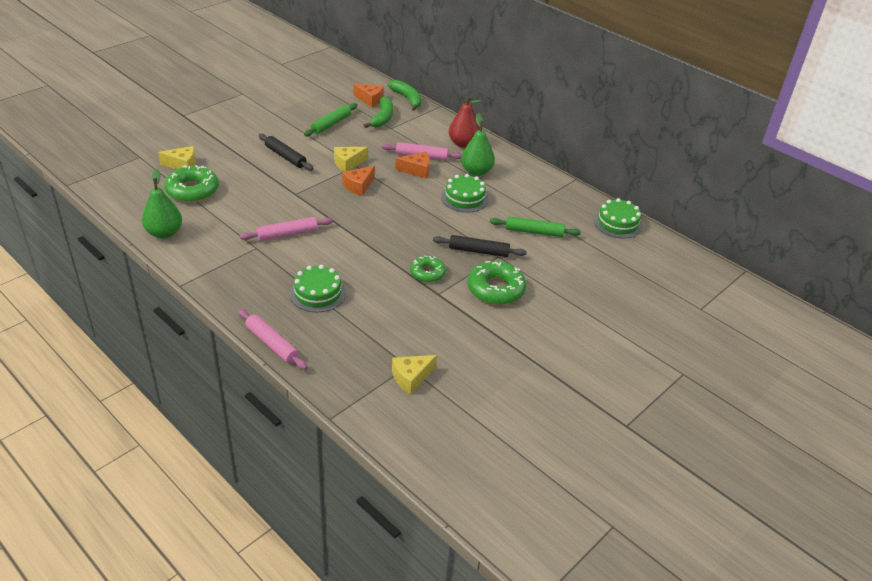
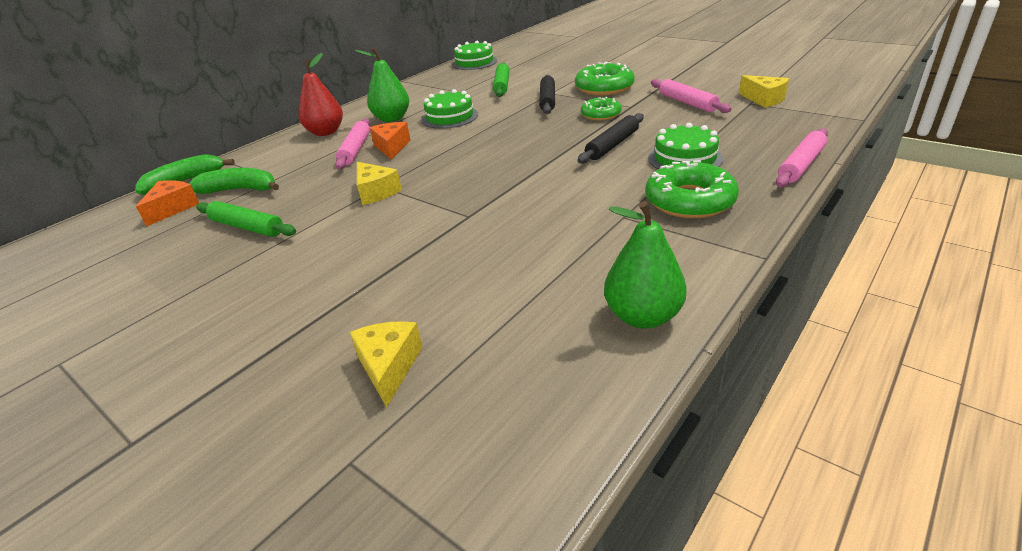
camera: 90 degrees left, 5 degrees down
green donut [164,165,219,202] -> green donut moved to [645,160,739,219]
pink rolling pin [240,217,333,241] -> pink rolling pin moved to [651,79,731,113]
black rolling pin [259,134,313,171] -> black rolling pin moved to [578,113,644,164]
orange cheese [342,166,375,196] -> none

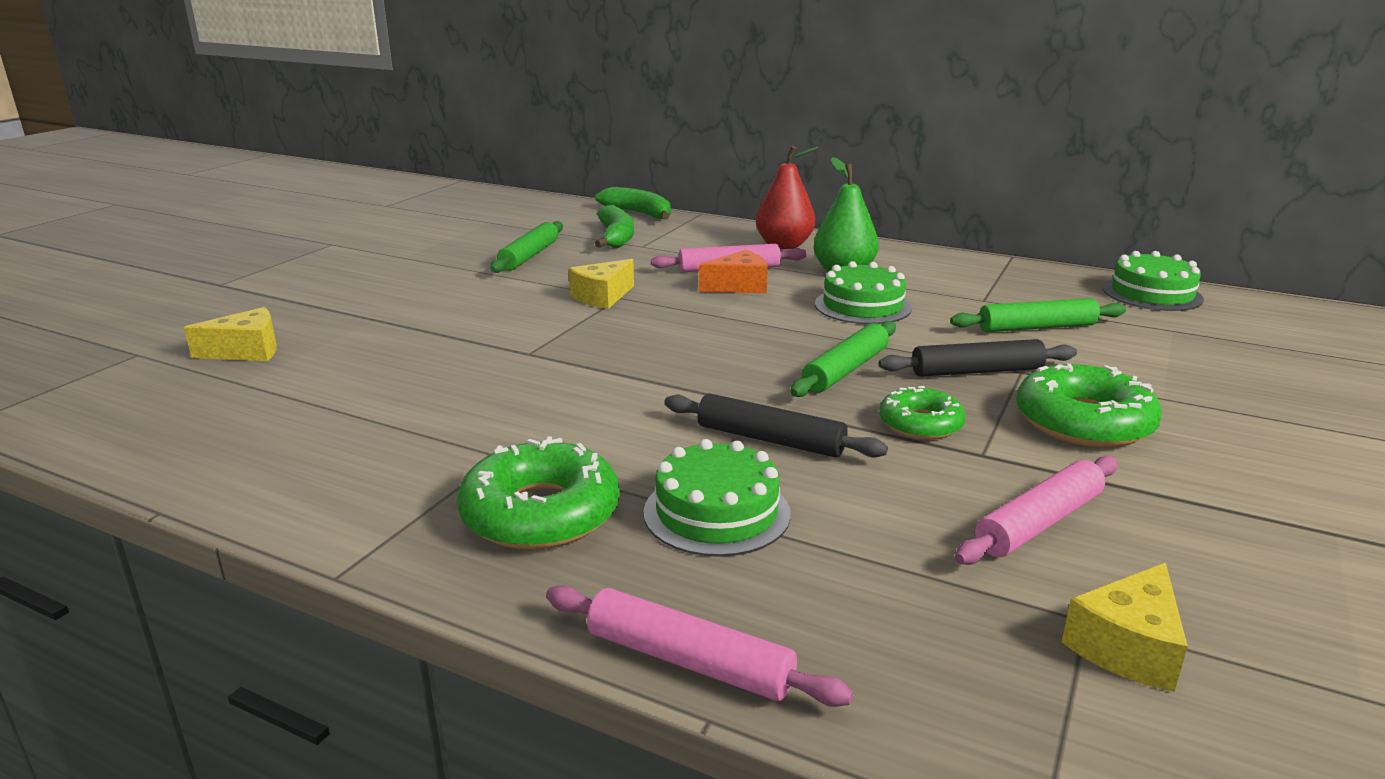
camera: 75 degrees right, 10 degrees down
orange cheese [136,180,199,226] -> none
green pear [604,201,687,329] -> none
none -> green rolling pin [790,321,896,397]

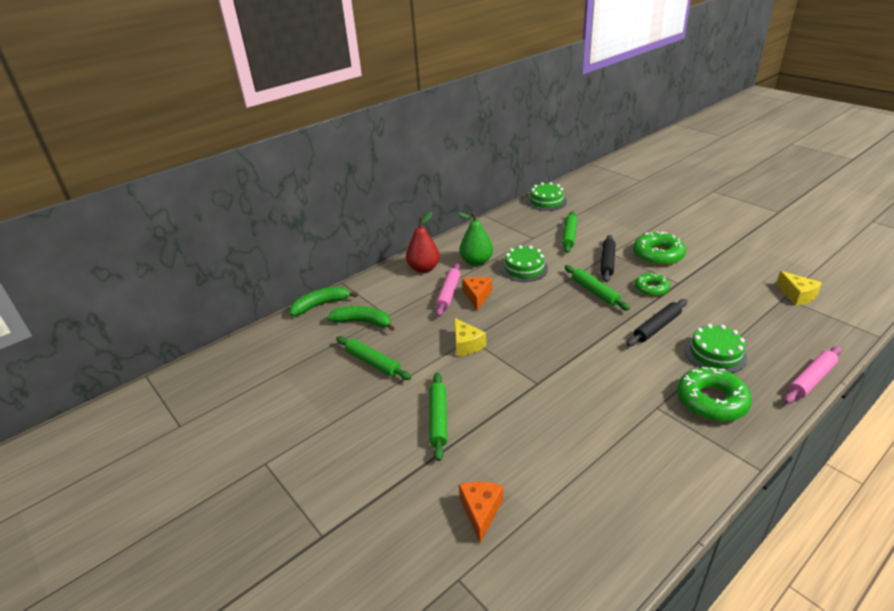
camera: 65 degrees left, 10 degrees up
yellow cheese [184,307,277,361] -> orange cheese [459,482,503,543]
pink rolling pin [955,456,1118,565] -> none
none -> green rolling pin [429,373,447,461]

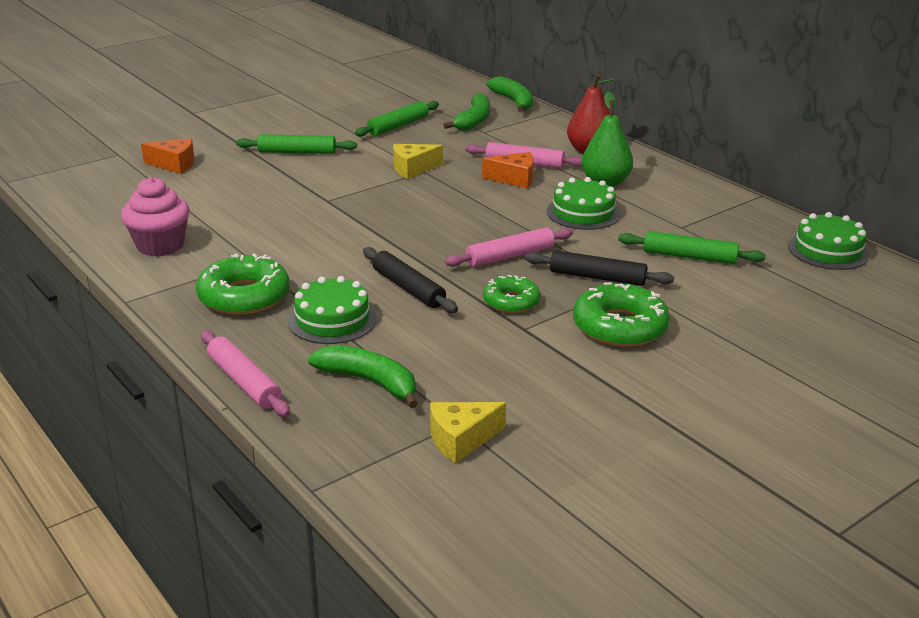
camera: 90 degrees right, 5 degrees down
green rolling pin [565,265,630,310] -> pink rolling pin [445,227,573,267]
none -> pink cupcake [121,177,190,257]
none -> green banana [308,345,418,408]

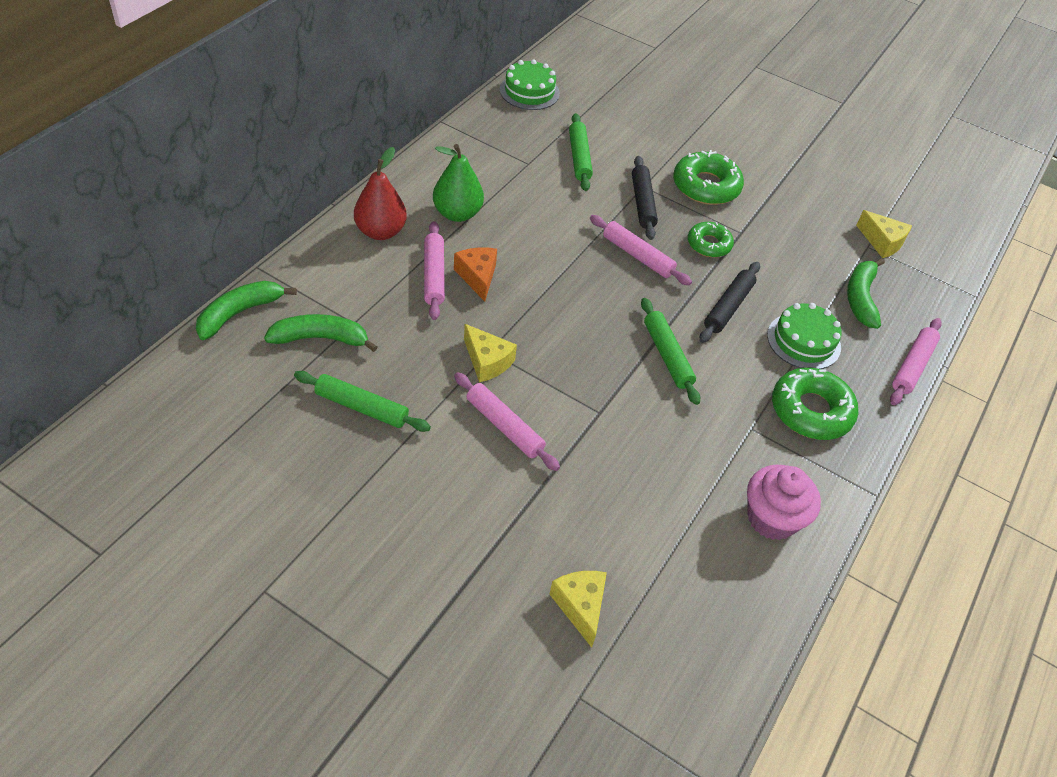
camera: 115 degrees left, 20 degrees up
orange cheese [141,138,194,174] -> yellow cheese [549,571,607,648]
green rolling pin [236,134,357,154] -> green rolling pin moved to [641,298,700,405]
green cake [547,177,621,230] -> none
none -> pink rolling pin [454,372,560,471]

